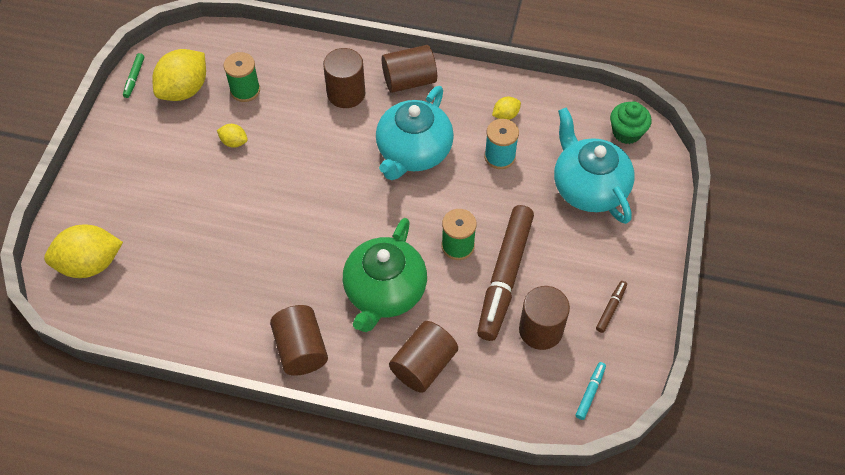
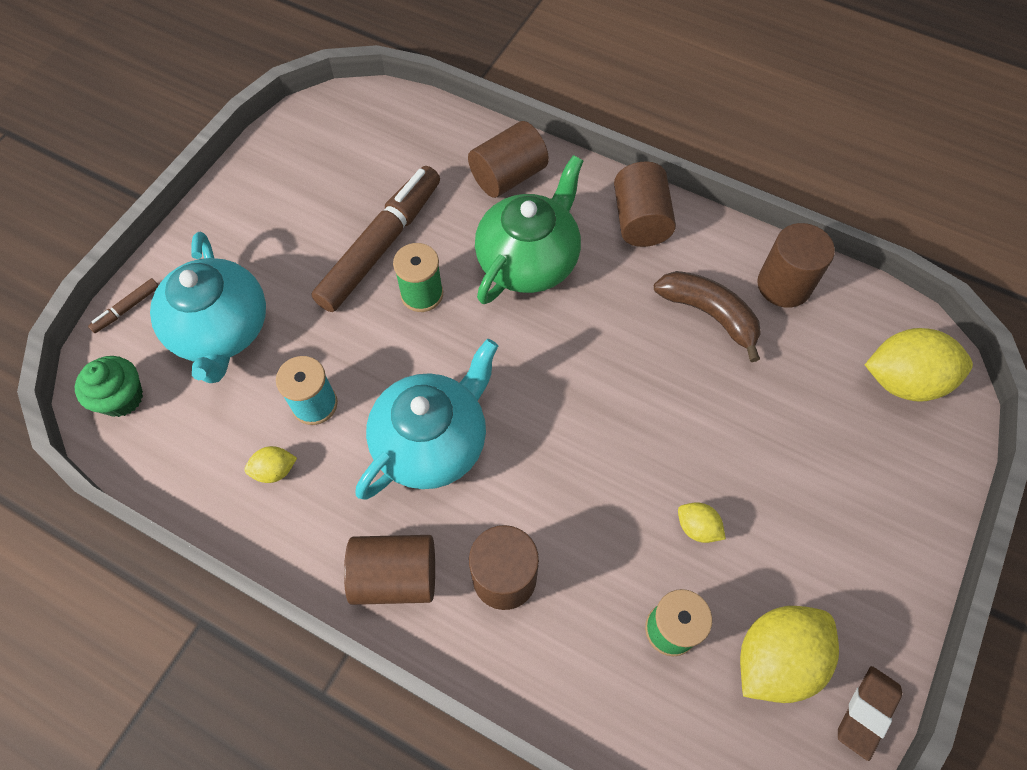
camera: 165 degrees left, 5 degrees up
green marker [123,53,144,98] -> brown eraser [838,666,902,761]
brown cylinder [519,286,570,350] -> brown cylinder moved to [757,223,835,308]
turquoise marker [576,362,606,420] -> none
brown marker [596,281,627,333] -> brown marker moved to [88,278,159,333]
none -> brown banana [654,271,761,362]

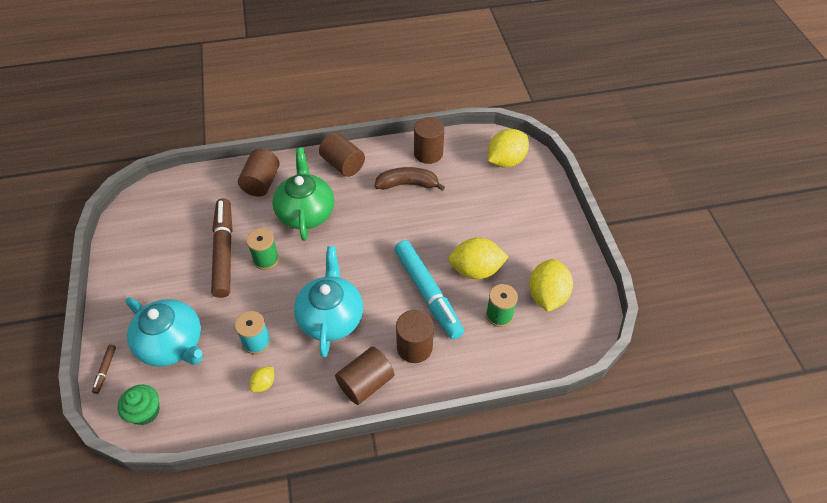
camera: 40 degrees left, 10 degrees down
yellow lemon [678,503,726,543] -> yellow lemon [448,238,509,279], size x2.09
brown eraser [838,666,902,761] -> none
none -> turquoise marker [394,240,464,339]

